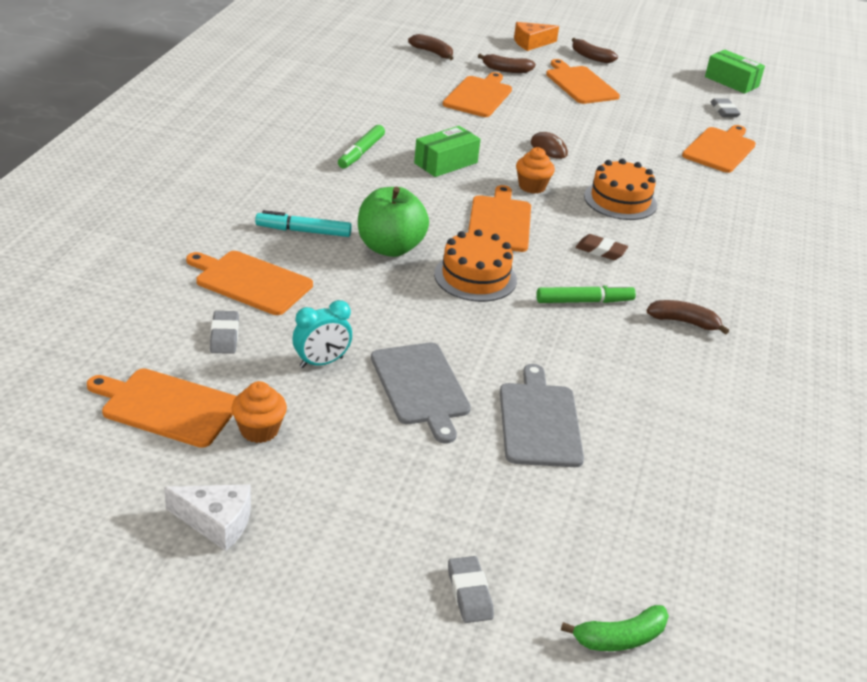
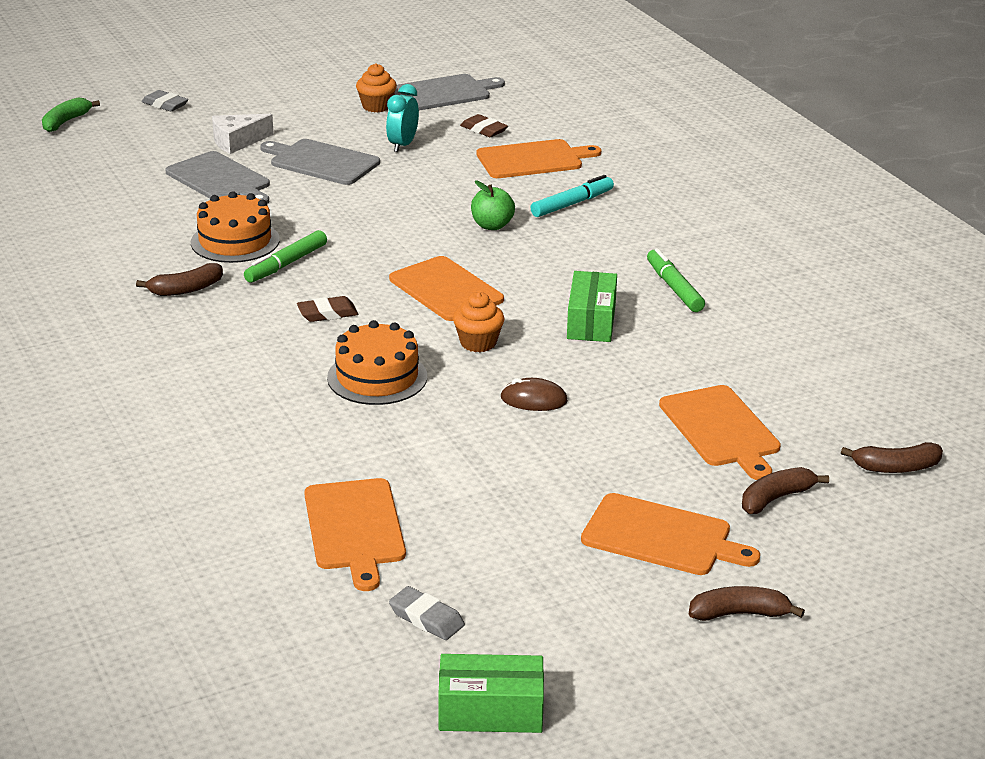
camera: 140 degrees right, 5 degrees down
orange cutting board [87,368,236,448] -> grey cutting board [394,74,505,110]
white cheese [164,484,251,551] -> white cheese moved to [212,114,274,154]
grey eraser [210,311,239,354] -> brown eraser [460,114,508,137]
green apple [358,187,429,257] -> green apple [471,180,515,230], size x0.58
orange cake [434,230,517,302] -> orange cake moved to [191,191,280,263]
orange cheese [514,22,559,51] -> none

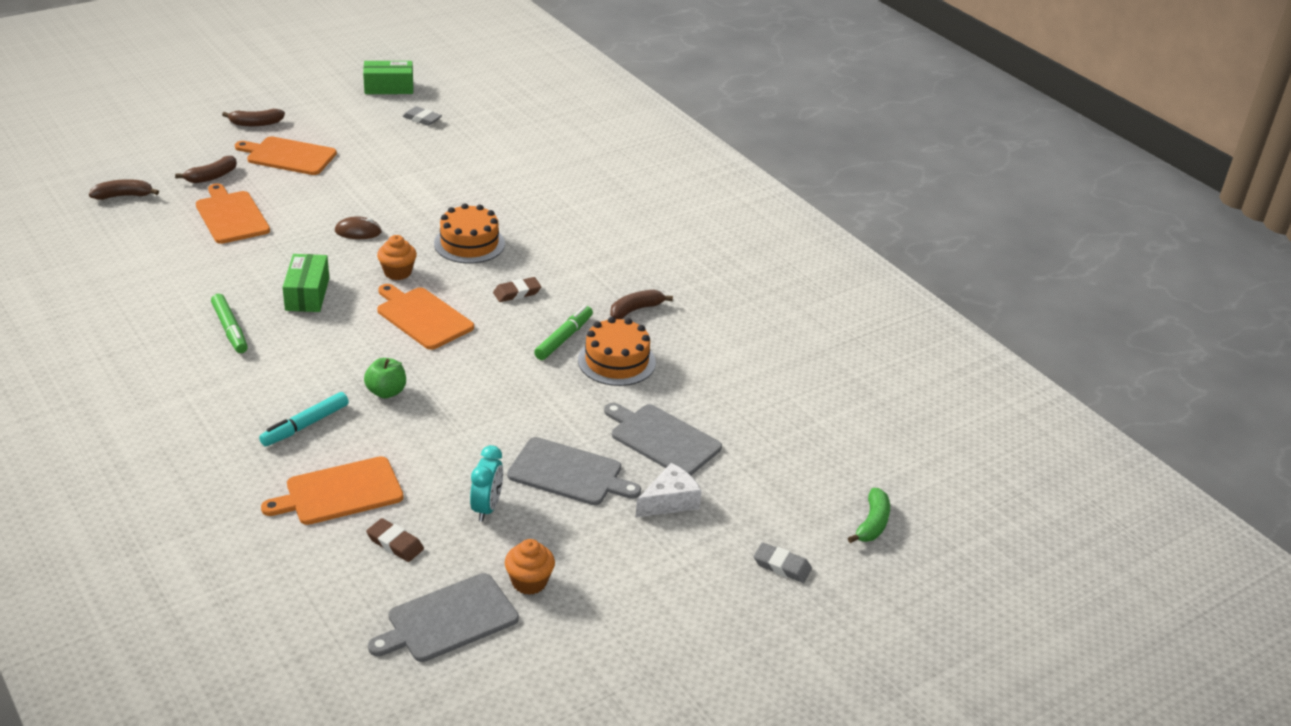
camera: 170 degrees right, 5 degrees up
orange cutting board [304,478,406,591] -> none

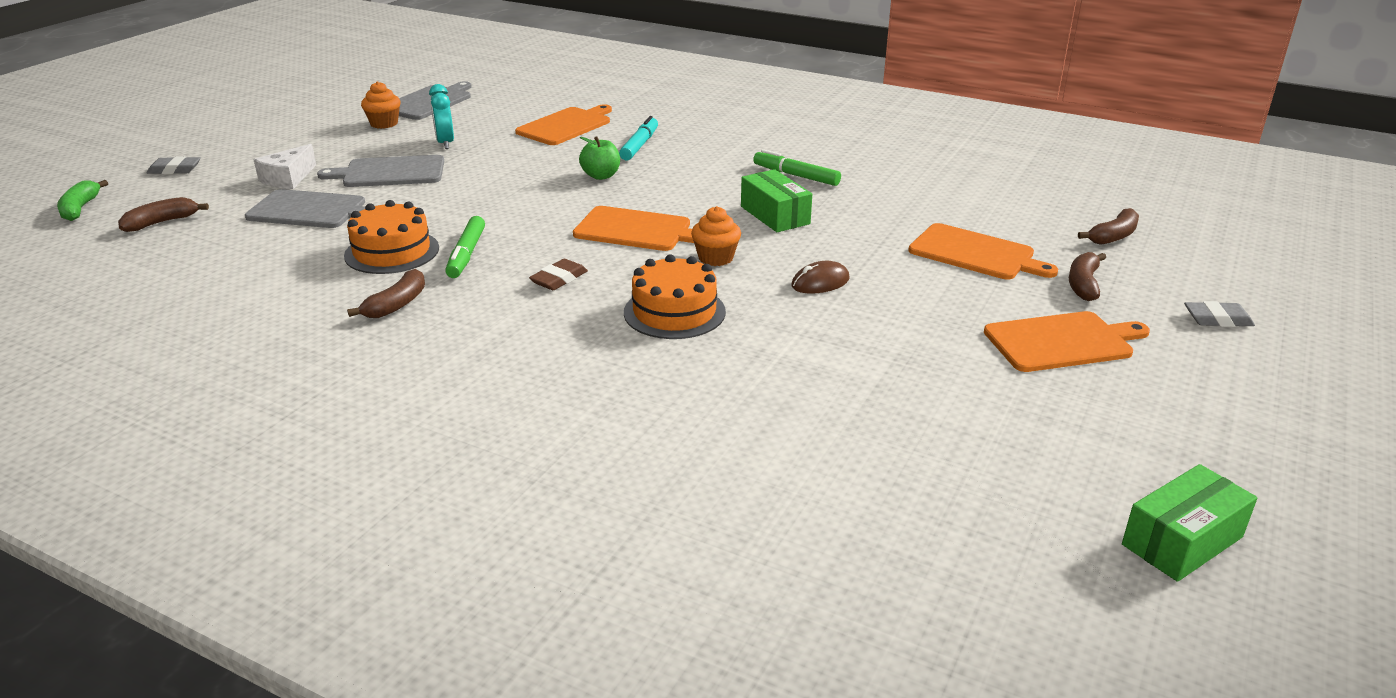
camera: 155 degrees right, 5 degrees down
brown banana [222,109,285,126] -> brown banana moved to [118,197,209,232]
brown eraser [366,518,424,562] -> none
grey eraser [402,106,442,126] -> grey eraser moved to [1184,301,1255,327]

